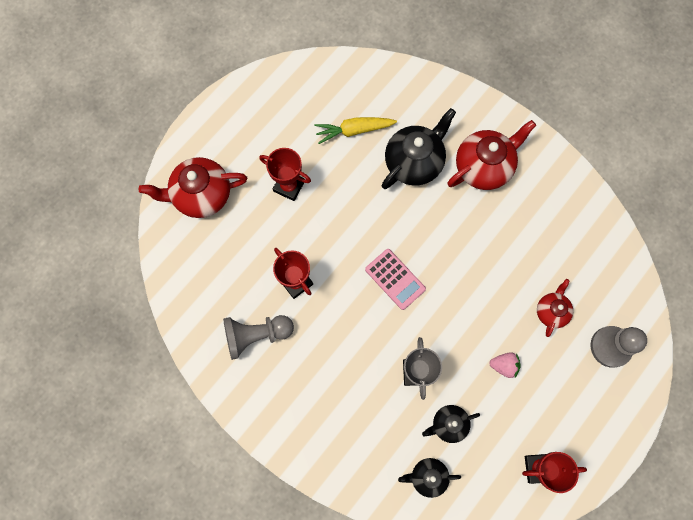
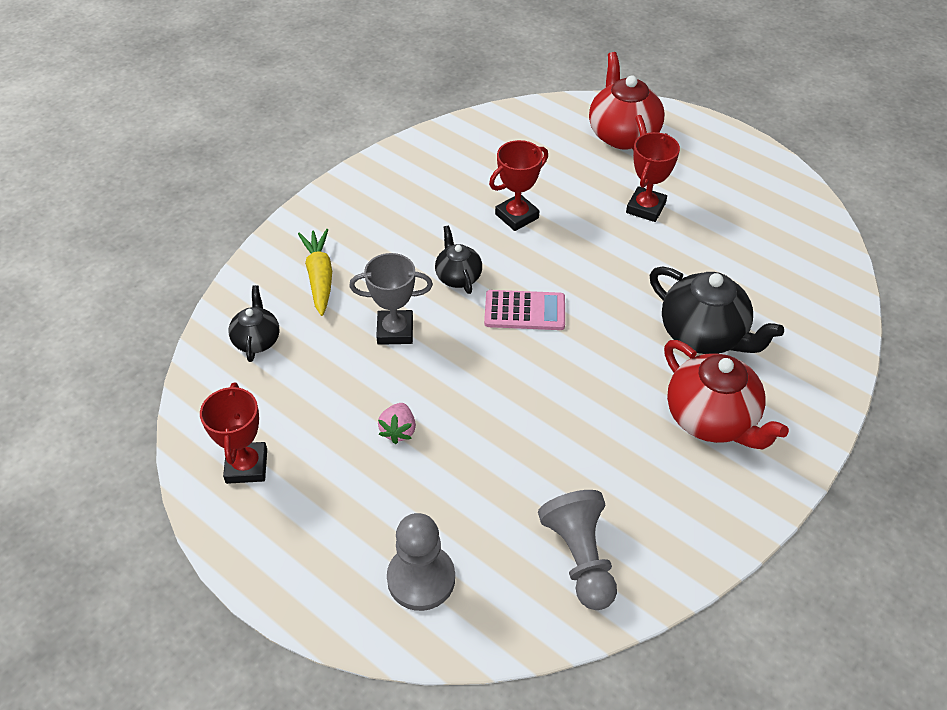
camera: 90 degrees right, 25 degrees down
grey pawn [223,315,294,360] -> grey pawn moved to [538,490,617,610]
yellow carrot [314,117,397,144] -> yellow carrot moved to [298,229,332,316]
pink calculator [365,249,426,310] -> pink calculator turned 135 degrees counterclockwise [484,290,565,330]
black teapot [422,405,480,443] -> black teapot moved to [435,226,482,294]
red teapot [537,279,573,337] -> none

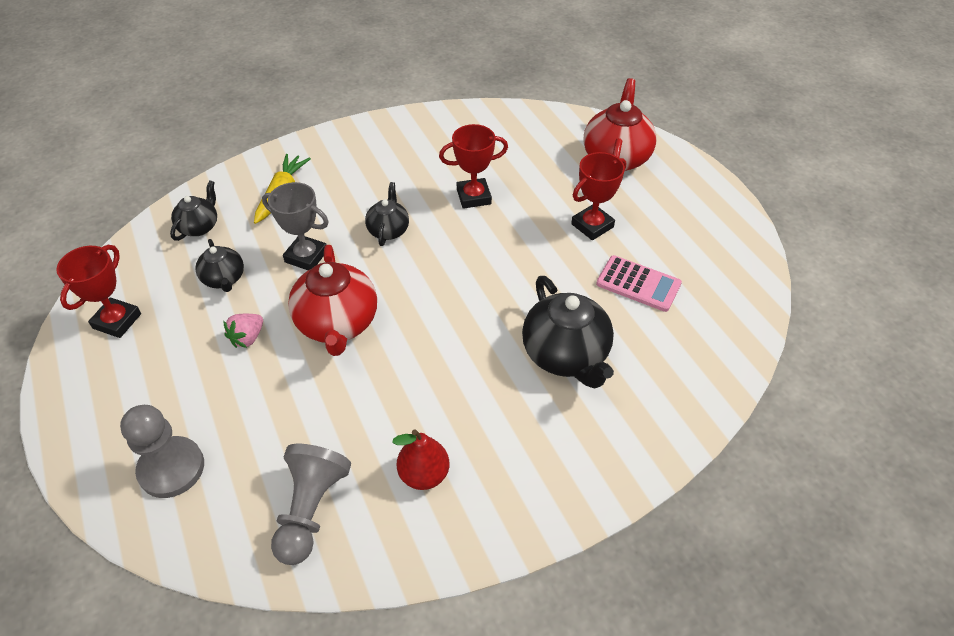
camera: 25 degrees right, 0 degrees up
pink calculator [484,290,565,330] -> pink calculator moved to [596,255,682,312]
red teapot [664,340,789,449] -> red teapot moved to [288,245,377,356]
none -> black teapot [195,239,244,292]
none -> red pear [392,429,449,490]

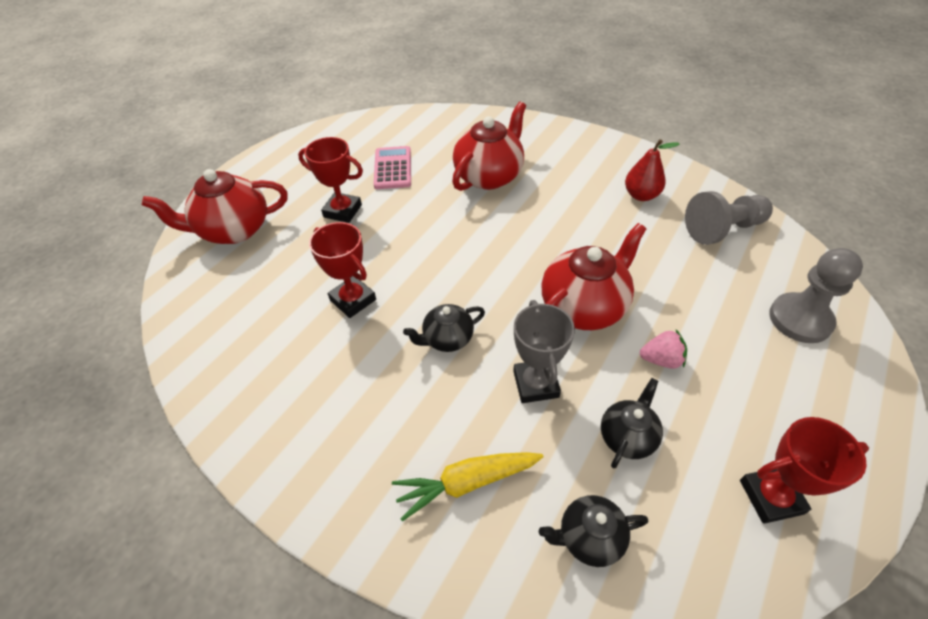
camera: 120 degrees left, 0 degrees up
black teapot [522,276,614,389] -> red teapot [452,102,526,191]

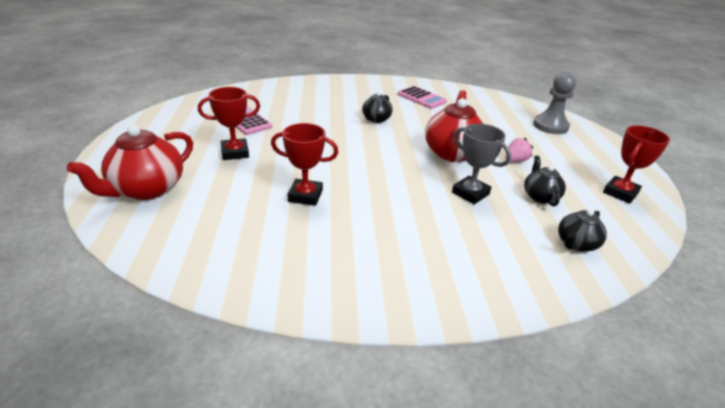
camera: 40 degrees left, 15 degrees down
yellow carrot [392,452,544,521] -> none
black teapot [403,304,485,352] -> black teapot moved to [362,91,393,123]
red teapot [452,102,526,191] -> none
red pear [625,139,679,201] -> pink calculator [397,86,447,109]
grey pawn [685,191,773,245] -> none

